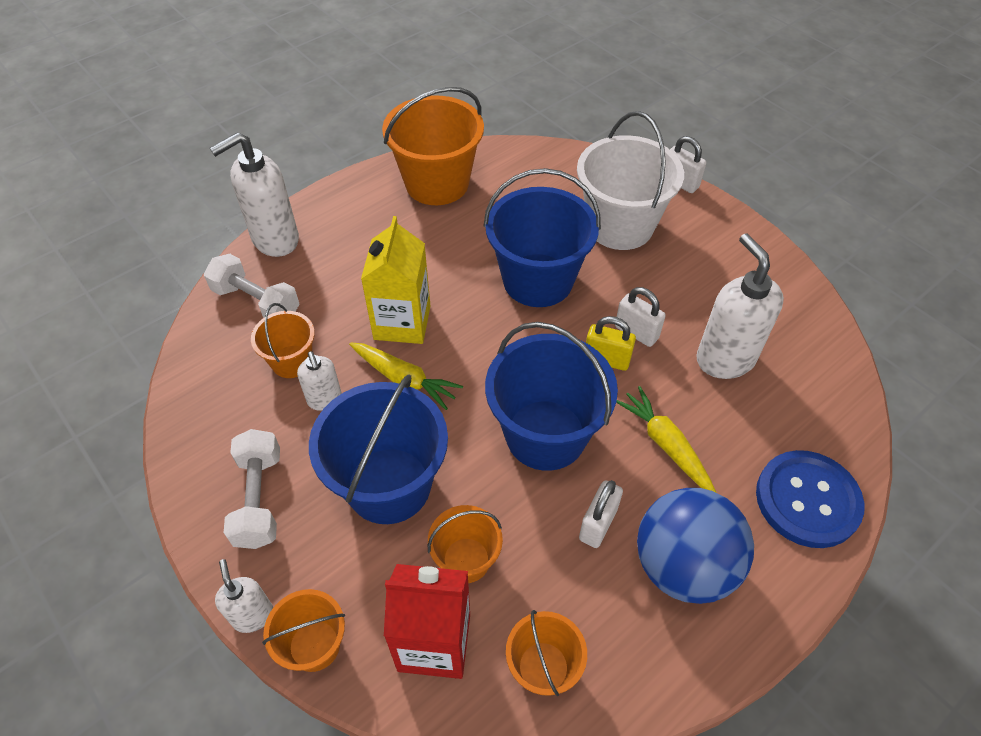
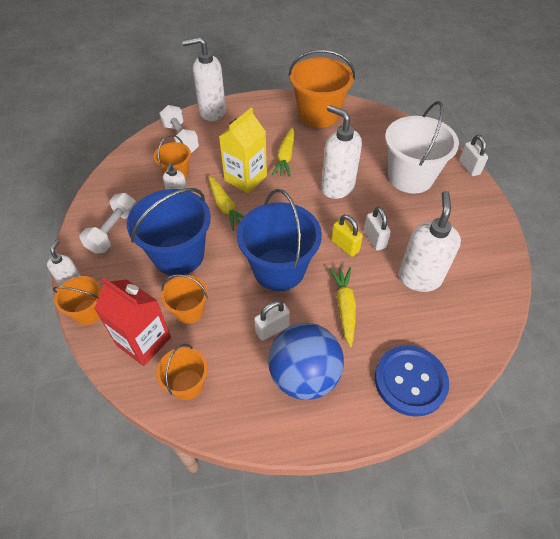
camera: 30 degrees right, 0 degrees up
blue bucket [484,168,601,307] -> white soap dispenser [321,105,362,199]
none -> yellow carrot [272,127,295,177]

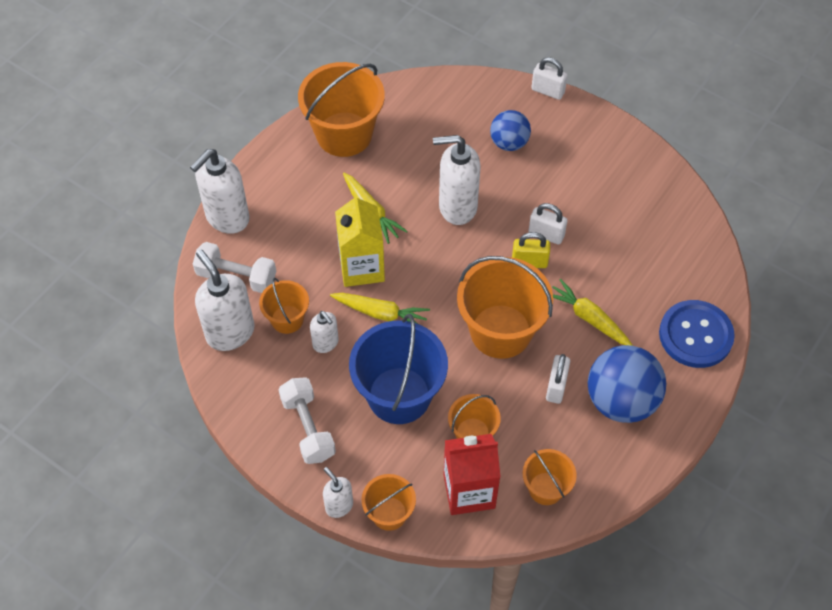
camera: 45 degrees left, 5 degrees up
blue bucket [237,189,322,291] -> orange bucket [457,256,553,359]
white bucket [385,101,459,194] -> blue ball [490,110,531,151]
white soap dispenser [399,191,461,292] -> white soap dispenser moved to [195,250,255,351]

